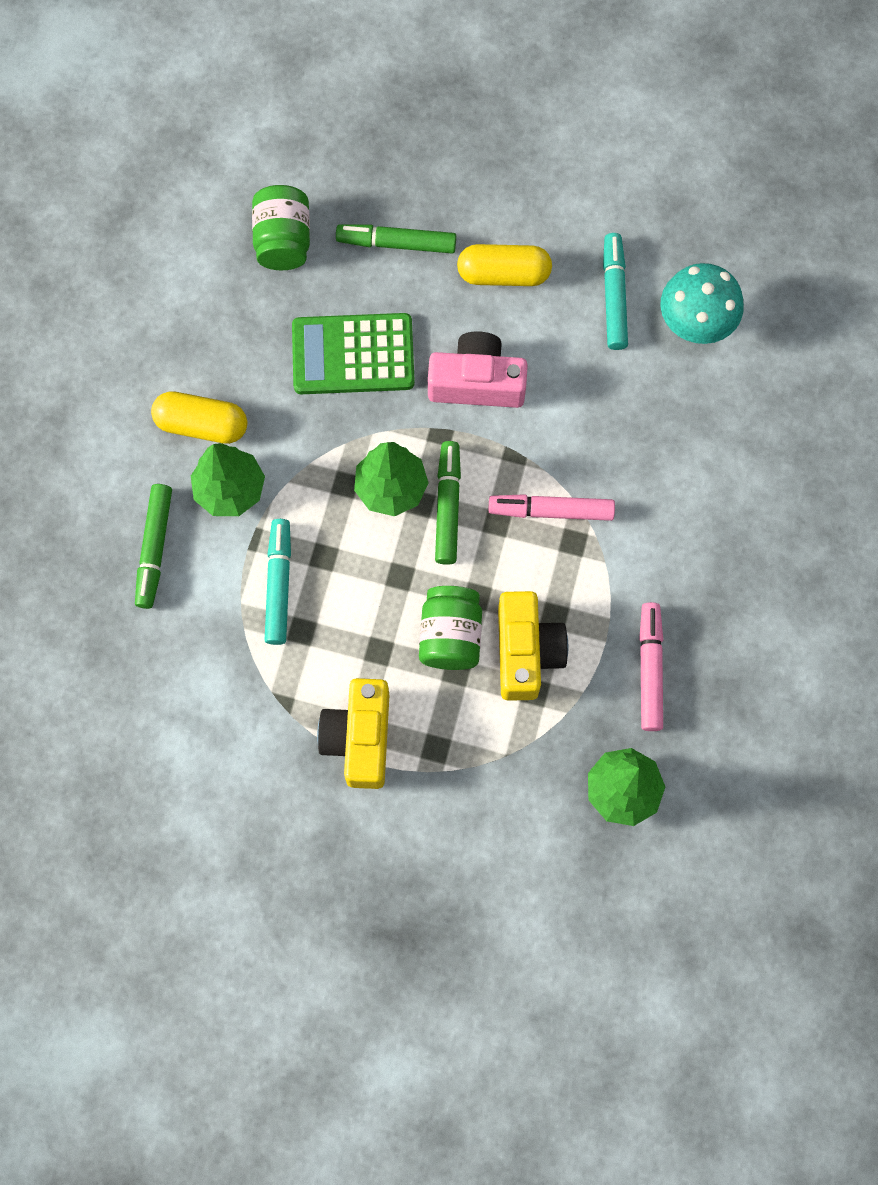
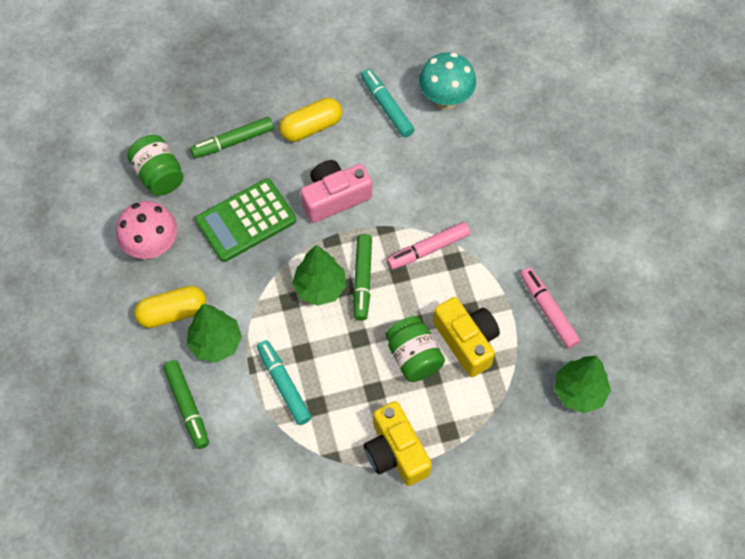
camera: 30 degrees left, 10 degrees down
green marker [435,441,461,565] -> green marker turned 150 degrees counterclockwise [353,234,372,321]
none -> pink mushroom [116,201,177,259]

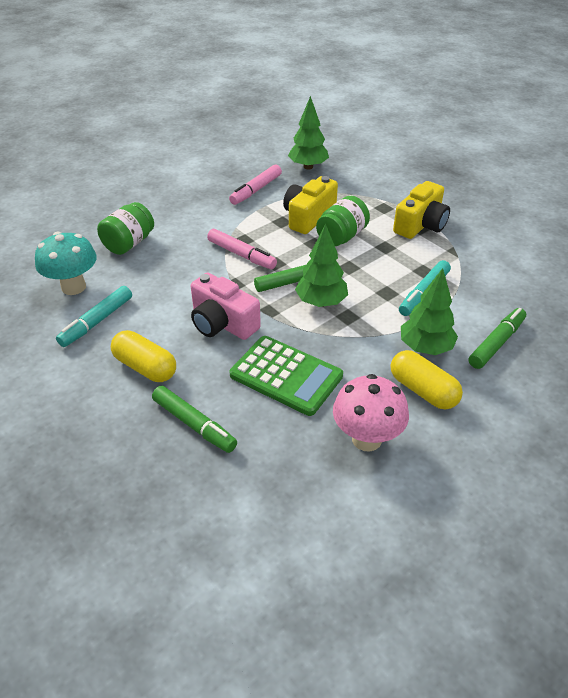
camera: 115 degrees left, 20 degrees down
green jar [127,135,184,196] -> green jar moved to [97,202,154,255]

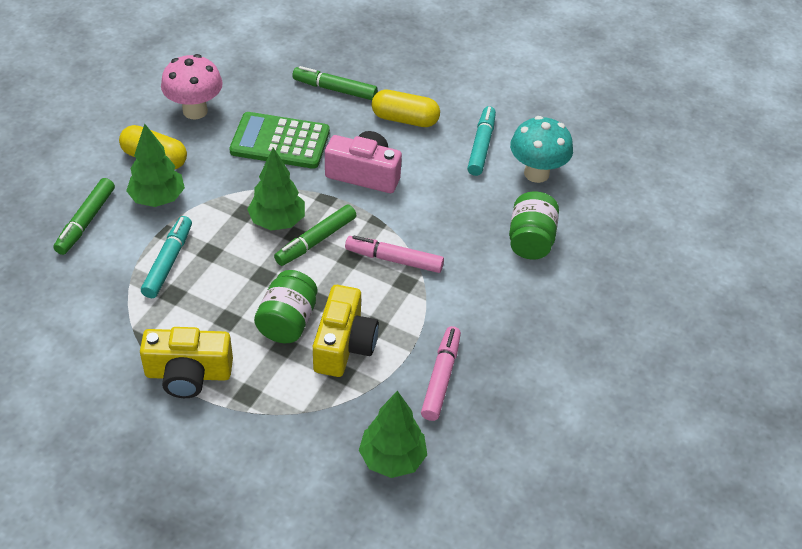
camera: 155 degrees right, 5 degrees up
yellow camera [393,181,450,239] -> yellow camera turned 105 degrees counterclockwise [140,327,233,398]

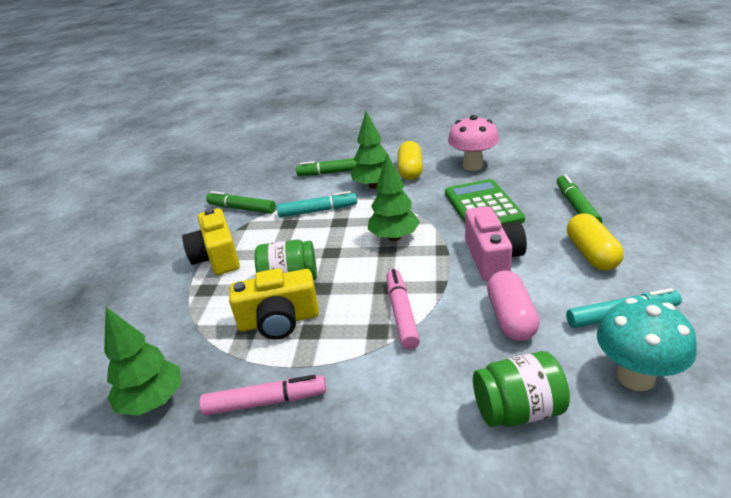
camera: 75 degrees right, 15 degrees down
green marker [274,204,356,266] -> green marker moved to [206,191,276,214]
none -> pink capsule [487,271,540,341]

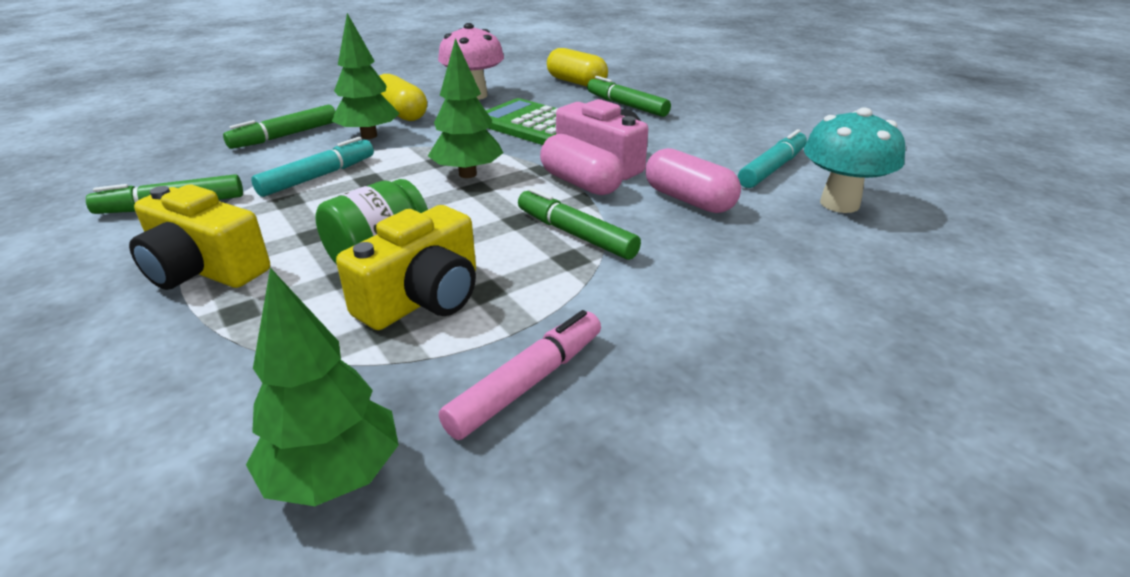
camera: 45 degrees left, 0 degrees up
pink marker [386,269,420,349] -> green marker [518,188,641,260]
green jar [473,351,570,427] -> none
yellow capsule [567,213,624,271] -> yellow capsule moved to [547,48,608,87]
none -> pink capsule [540,134,624,195]

